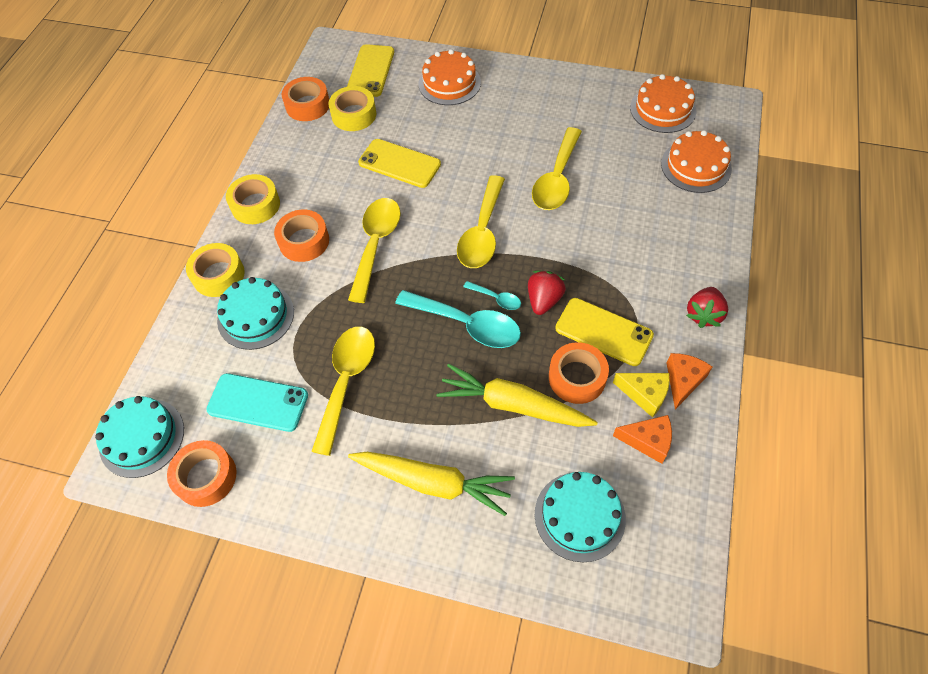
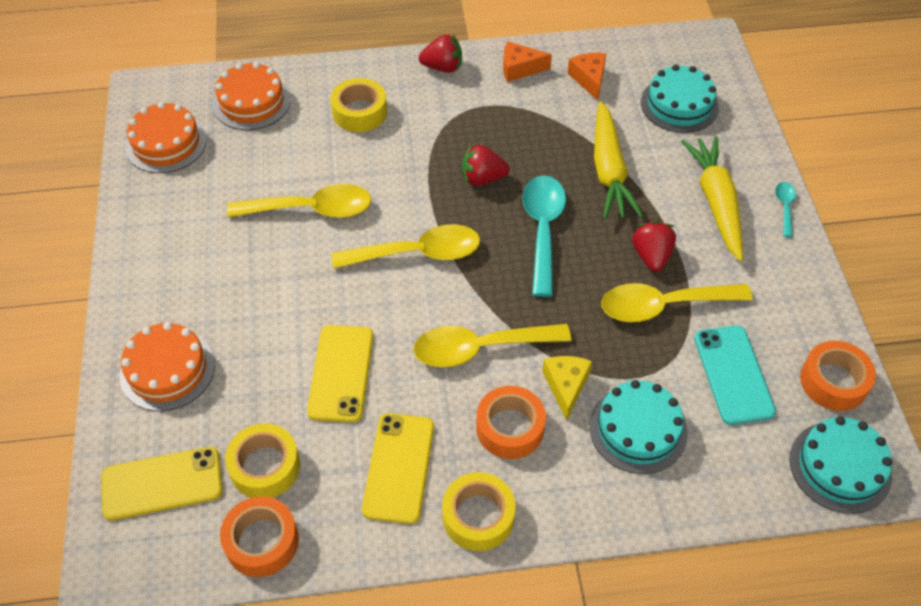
camera: 115 degrees left, 5 degrees down
yellow tape [186,243,245,297] -> yellow tape moved to [331,78,387,132]
turquoise spoon [463,281,521,310] -> turquoise spoon moved to [775,182,796,237]
orange tape [549,342,609,404] -> none
yellow phone [555,298,654,366] -> yellow phone moved to [362,413,434,524]
yellow cheese [613,373,670,418] -> yellow cheese moved to [542,356,592,420]
none -> red strawberry [632,221,676,272]

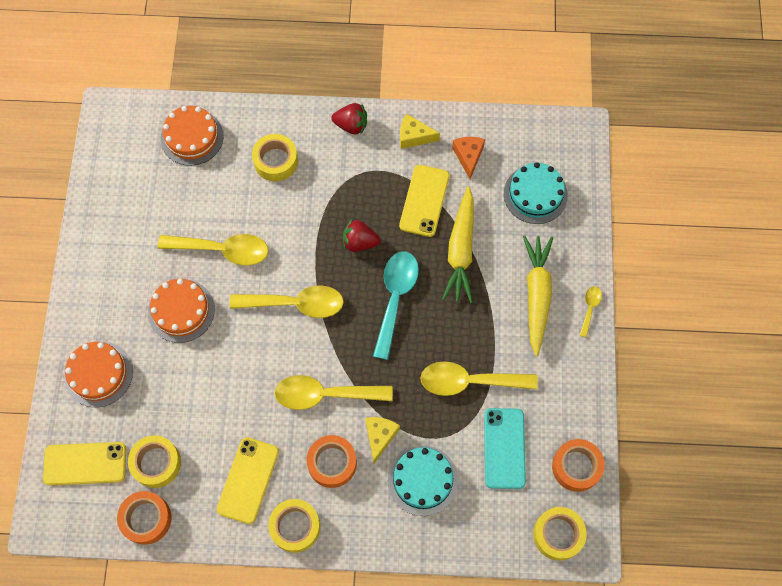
camera: 10 degrees right, 15 degrees up
orange cake [125,102,207,173] -> orange cake moved to [148,279,215,343]
yellow phone [307,325,373,422] -> yellow phone moved to [399,165,450,237]
orange cheese [503,41,552,82] -> yellow cheese [400,114,440,149]
red strawberry [632,221,676,272] -> none
turquoise spoon [775,182,796,237] -> yellow spoon [579,286,602,338]
turquoise cake [789,416,892,514] -> yellow tape [533,507,587,561]

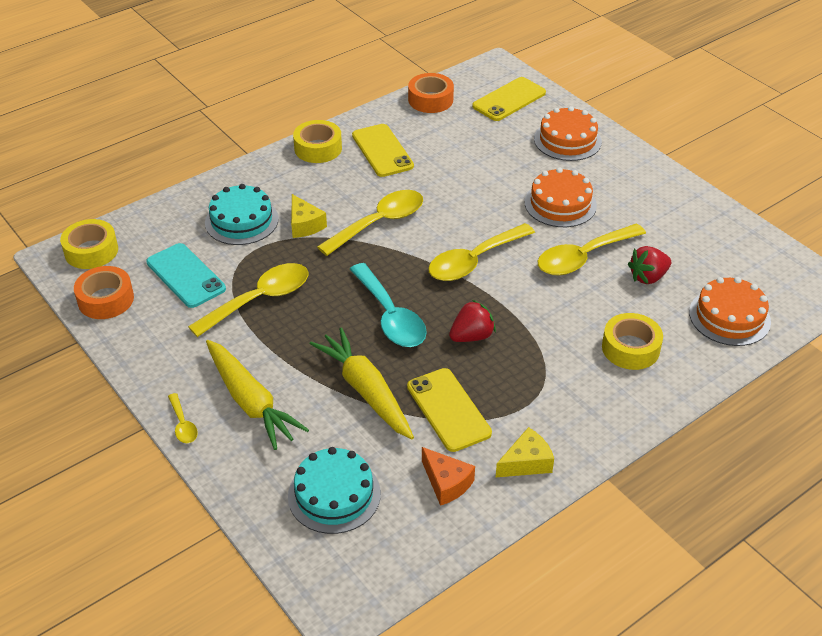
camera: 140 degrees right, 25 degrees down
yellow tape [128,435,181,488] -> none
orange tape [306,435,357,488] -> none
red strawberry [331,103,367,135] -> red strawberry moved to [628,246,671,284]

